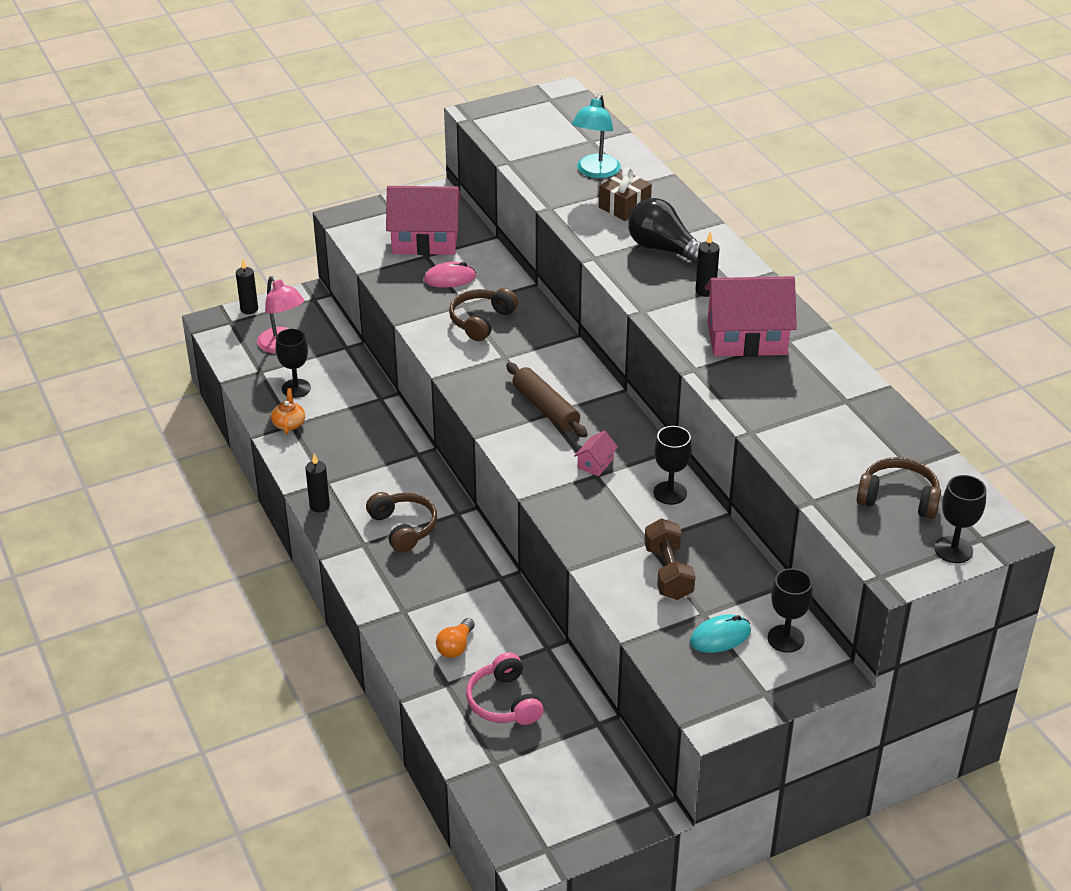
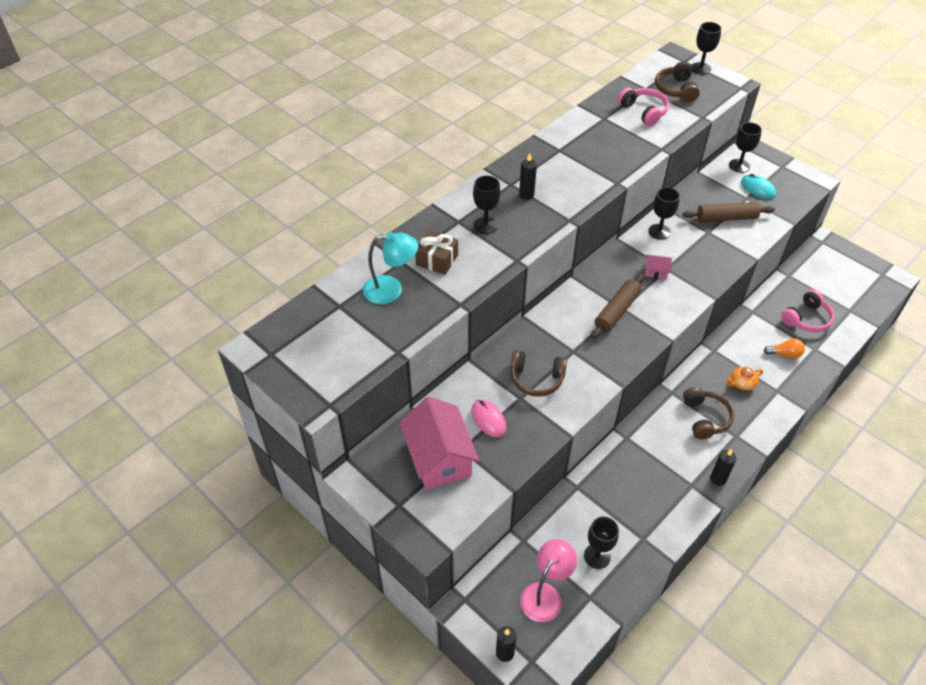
camera: 110 degrees left, 10 degrees up
orange teapot [271,388,305,434] -> orange teapot moved to [726,367,763,391]
brown headphones [366,492,437,553] -> brown headphones turned 135 degrees clockwise [683,387,734,439]
black light bulb [628,198,701,265] -> black goblet [473,176,501,234]
brown dumbbell [644,518,696,600] -> brown rolling pin [683,202,775,222]
pink house [705,276,797,357] -> none
none -> pink headphones [618,88,669,126]

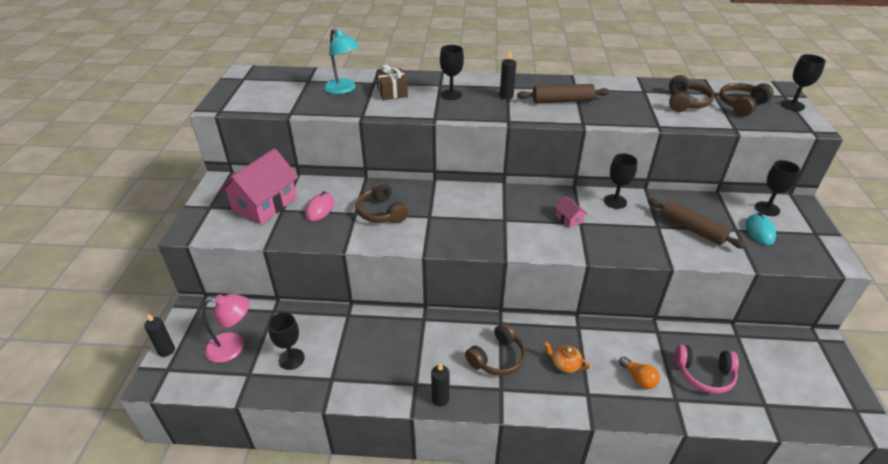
camera: 50 degrees right, 10 degrees down
brown rolling pin [591,274,644,339] -> brown rolling pin moved to [517,84,610,103]
pink headphones [618,88,669,126] -> brown headphones [669,75,714,112]

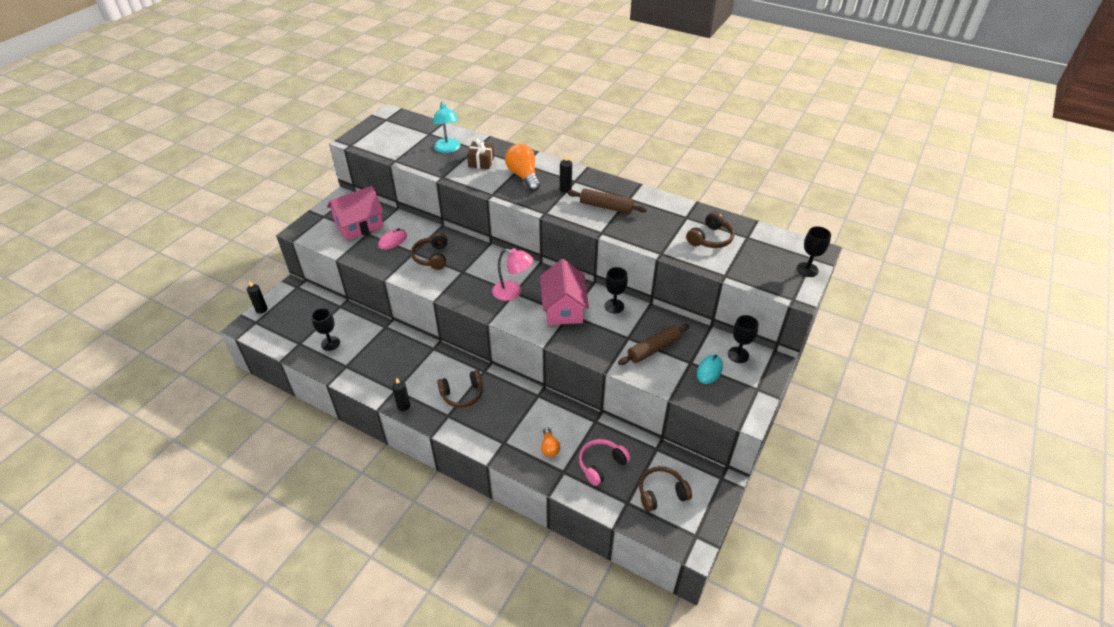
camera: 25 degrees right, 5 degrees up
pink lamp [202,294,250,363] -> pink lamp moved to [492,248,533,301]
black goblet [440,45,464,100] -> orange light bulb [505,144,540,192]
orange teapot [544,341,590,373] -> none
pink house [555,195,587,228] -> pink house [540,259,589,325], size x2.36
brown rolling pin [648,199,746,249] -> brown rolling pin turned 75 degrees clockwise [618,324,689,365]
pink headphones [675,345,739,394] -> pink headphones turned 105 degrees clockwise [579,439,631,486]
brown headphones [719,83,773,116] -> brown headphones moved to [639,466,692,512]

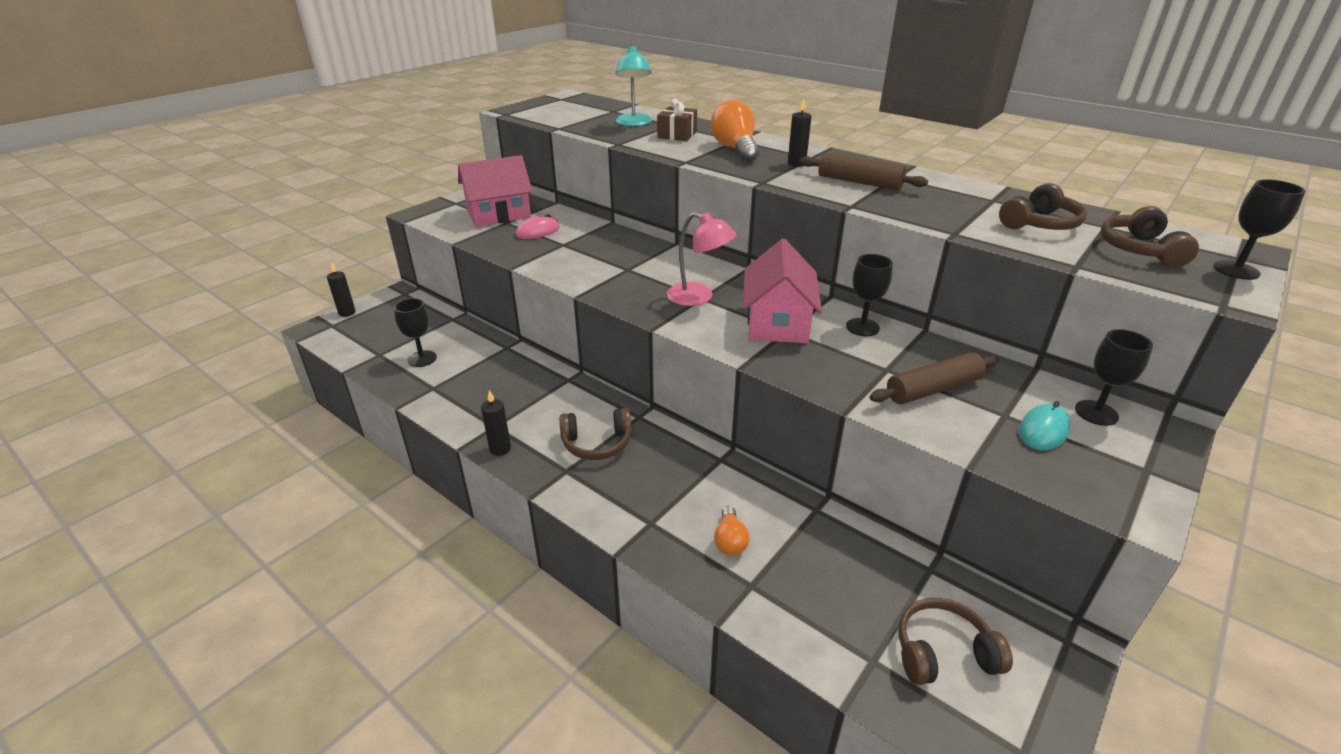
camera: 10 degrees right, 10 degrees down
brown headphones [411,233,447,270] -> brown headphones moved to [1100,206,1199,267]
pink headphones [579,439,631,486] -> none

